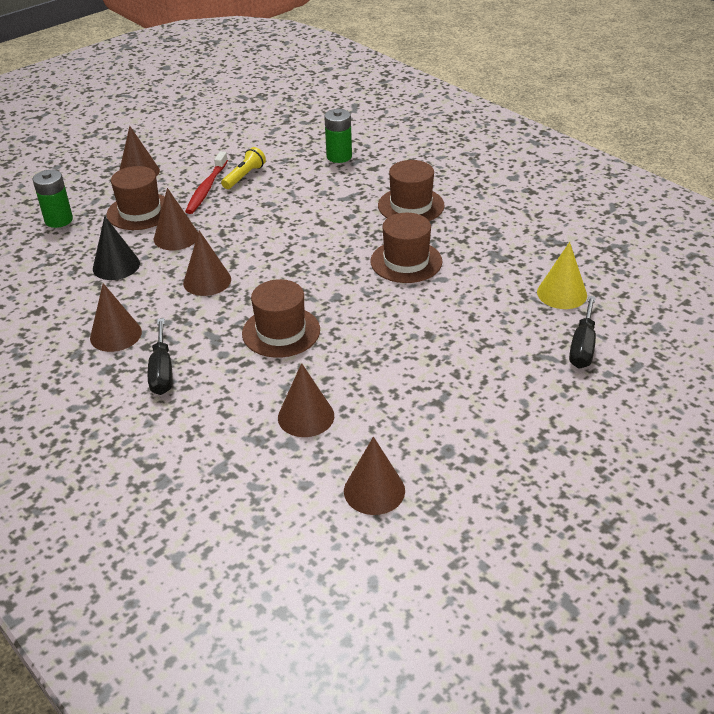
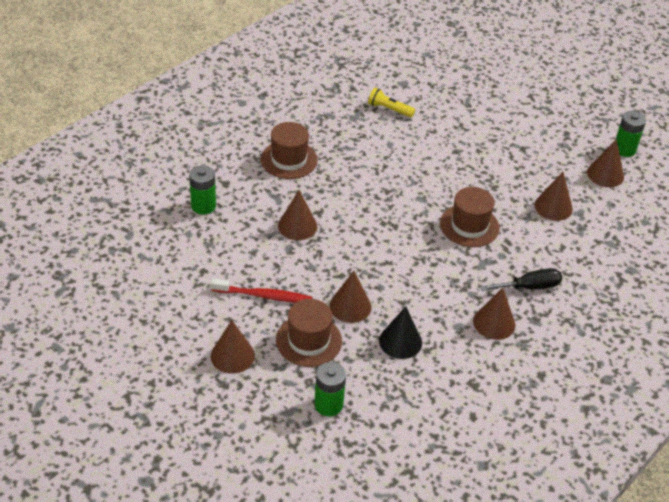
camera: 100 degrees left, 5 degrees up
brown cone [183,230,231,296] -> brown cone moved to [278,190,317,240]
yellow flashlight [221,147,266,189] -> yellow flashlight moved to [368,88,415,117]
brown hat [370,213,442,283] -> none
yellow cone [537,242,587,309] -> none
black screwdriver [569,296,596,368] -> none
none -> green battery [615,111,646,157]

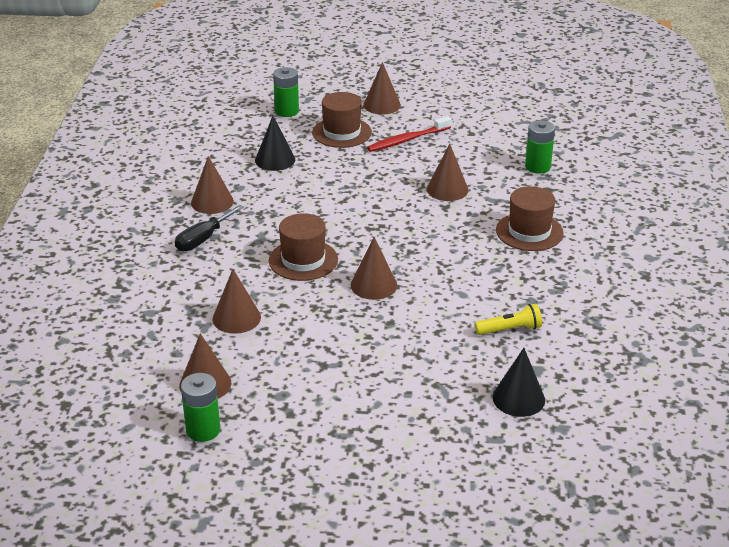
camera: 145 degrees right, 10 degrees down
brown cone [330,271,372,323] -> brown cone moved to [351,237,397,300]
none -> black cone [493,348,545,417]

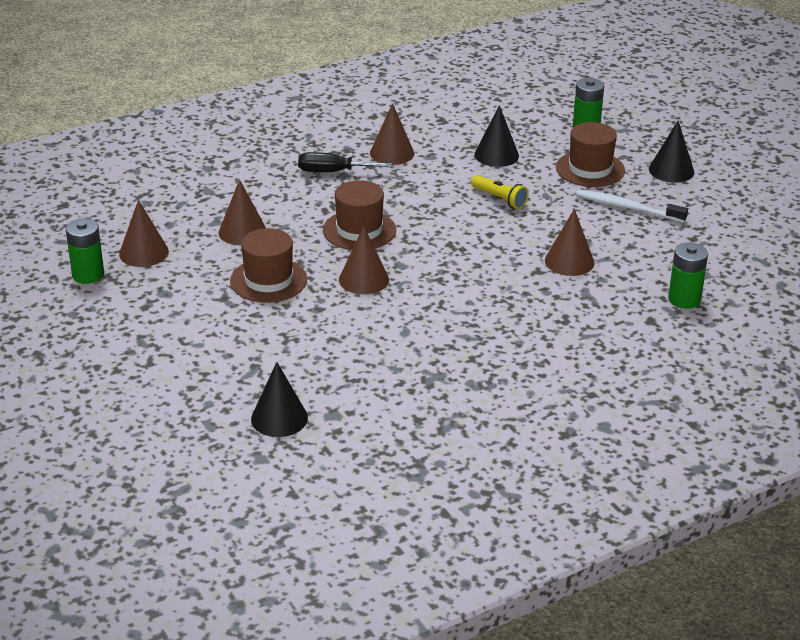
camera: 55 degrees right, 0 degrees up
brown cone [363,62,401,115] -> black cone [649,121,694,183]
red toothbrush [367,116,452,152] -> white toothbrush [576,189,688,223]
yellow flashlight [475,304,542,335] -> yellow flashlight moved to [471,175,529,209]
brown hat [496,186,564,251] -> brown hat moved to [230,228,307,303]

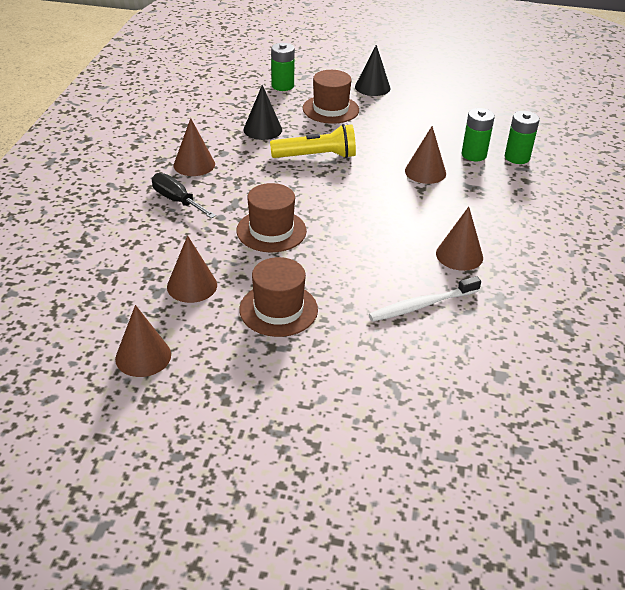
camera: 50 degrees left, 5 degrees up
green battery [66,218,104,284] -> green battery moved to [462,108,495,161]
black cone [251,362,308,437] -> none
black screwdriver [298,152,392,172] -> black screwdriver turned 90 degrees clockwise [152,173,216,218]
brown cone [339,226,389,294] -> brown cone moved to [436,207,483,271]
yellow flashlight [471,175,529,209] -> yellow flashlight [270,124,356,158], size x1.55
white toothbrush [576,189,688,223] -> white toothbrush moved to [369,276,481,321]

